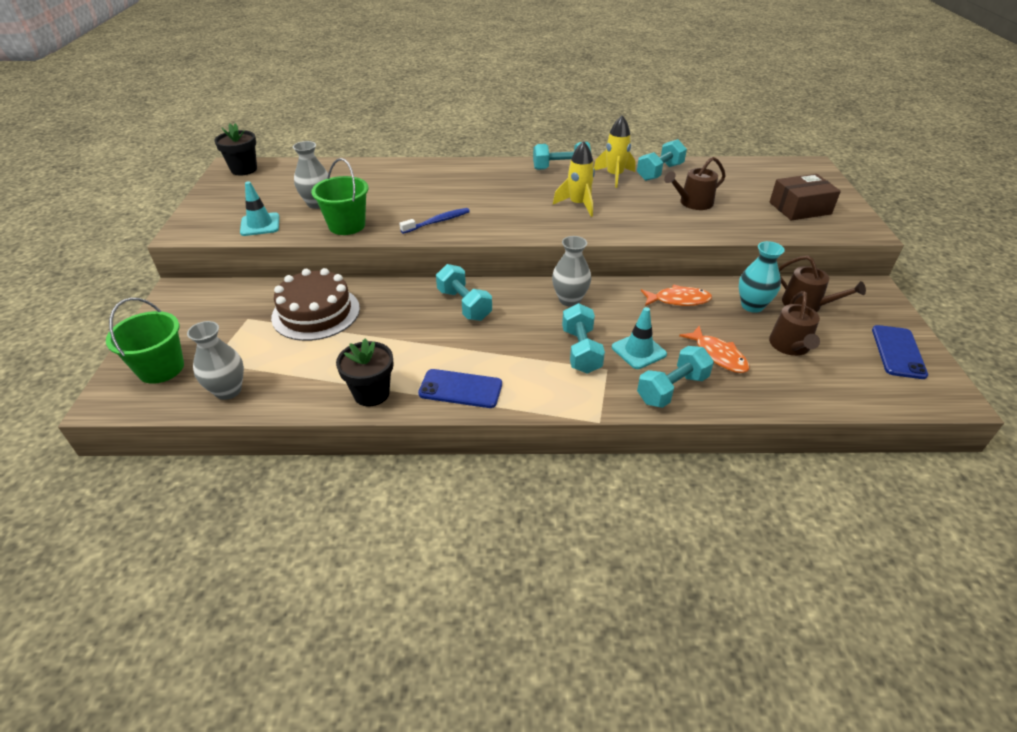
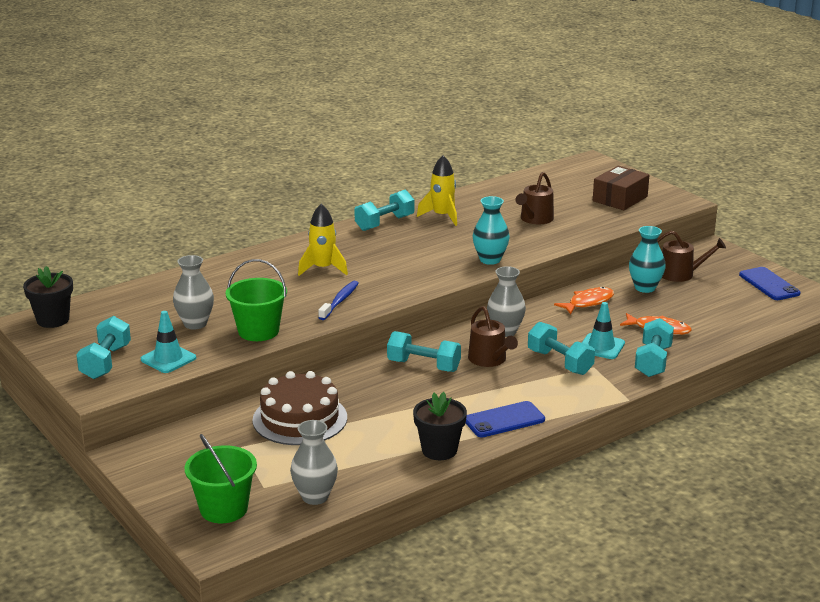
camera: 35 degrees left, 15 degrees down
yellow rocket [553,141,595,217] -> yellow rocket moved to [298,204,348,276]
turquoise dumbbell [637,139,687,181] -> turquoise dumbbell moved to [76,316,131,379]
brown watering can [769,291,820,356] -> brown watering can moved to [468,306,518,367]
none -> turquoise vase [473,196,510,265]

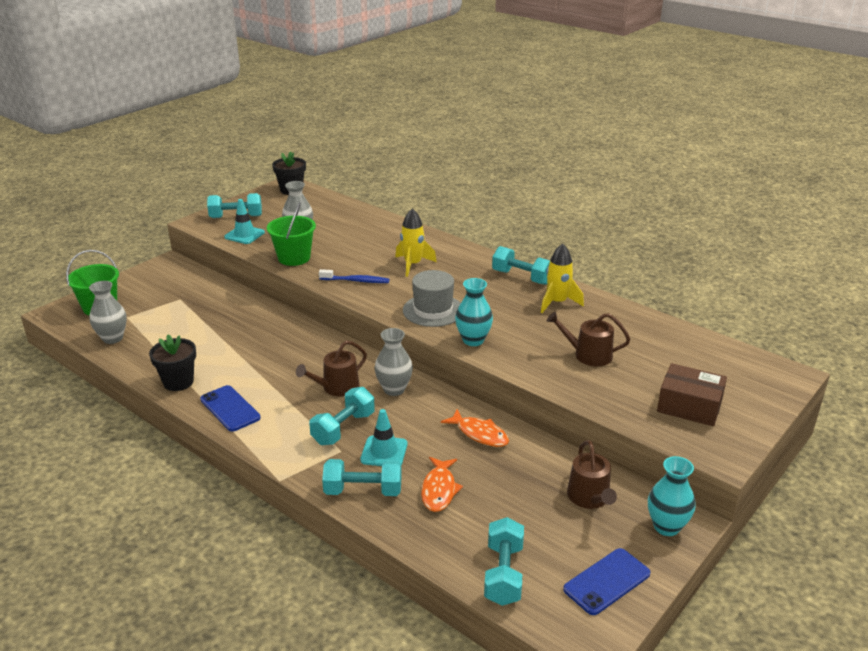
camera: 75 degrees right, 5 degrees up
brown cake [252,371,347,445] -> none
turquoise dumbbell [387,331,461,372] -> turquoise dumbbell moved to [484,517,524,606]
turquoise vase [629,226,666,293] -> turquoise vase moved to [648,456,696,536]
none -> grey hat [403,270,461,327]

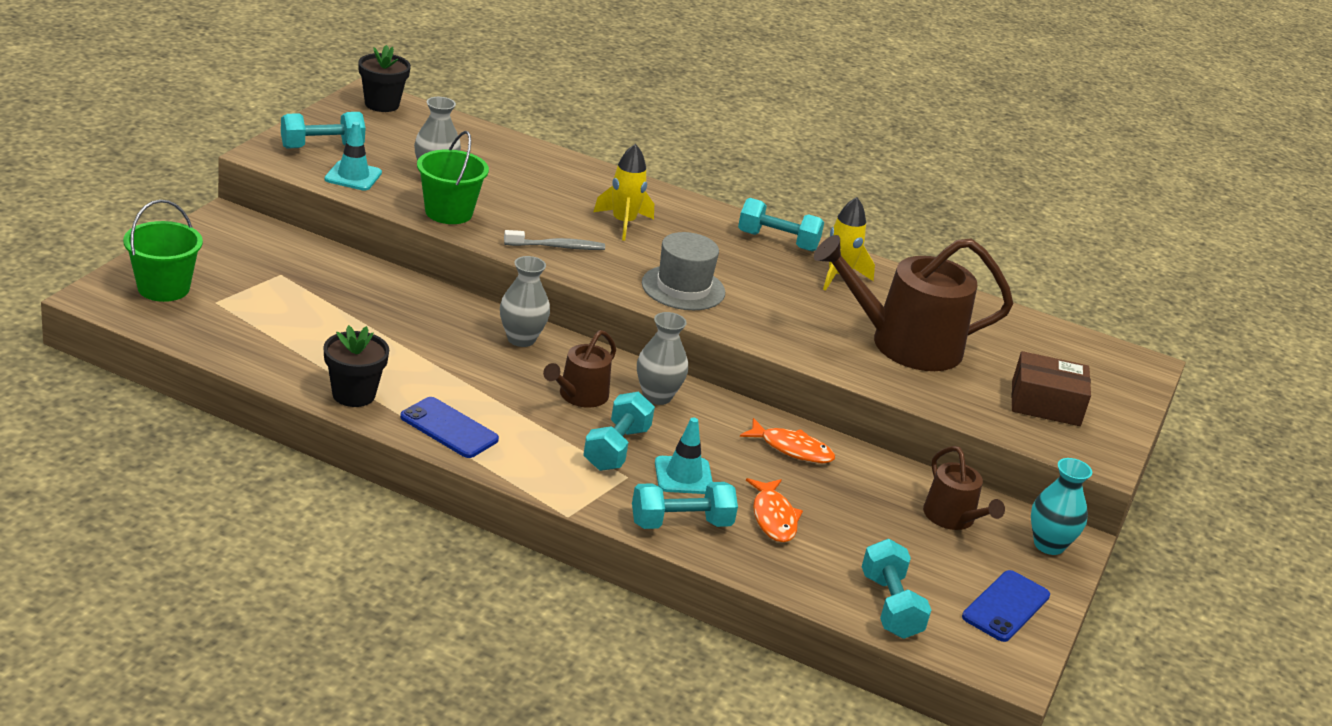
camera: 20 degrees left, 0 degrees up
grey vase [89,281,127,344] -> grey vase moved to [500,256,550,347]
blue toothbrush [319,269,390,283] -> grey toothbrush [504,230,605,250]
turquoise vase [455,278,493,346] -> none
brown watering can [547,312,630,367] -> brown watering can [814,235,1013,371], size x1.90

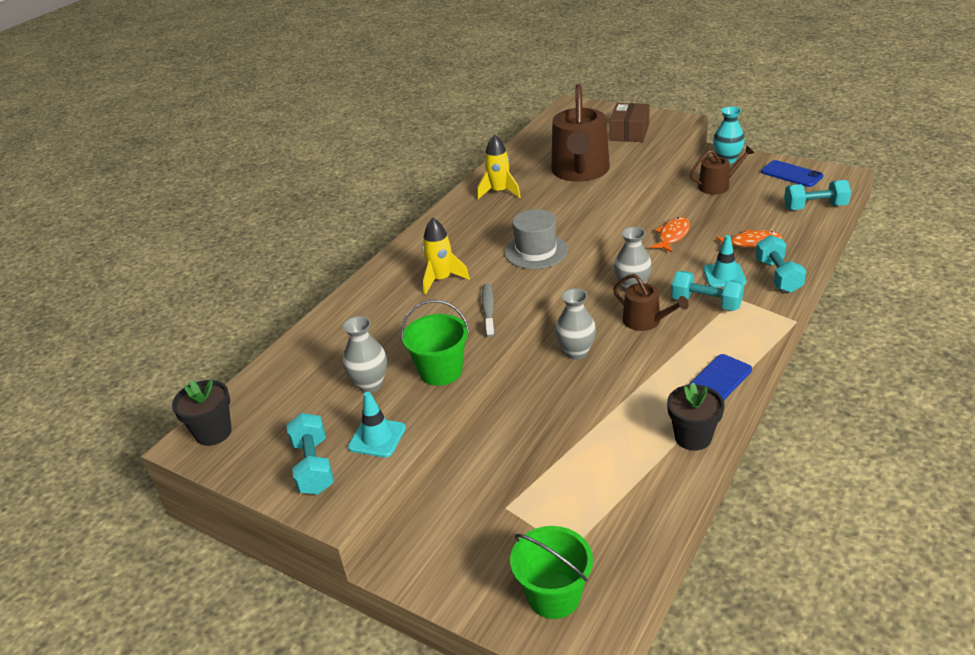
camera: 75 degrees left, 5 degrees up
turquoise dumbbell [738,198,824,251] -> none

